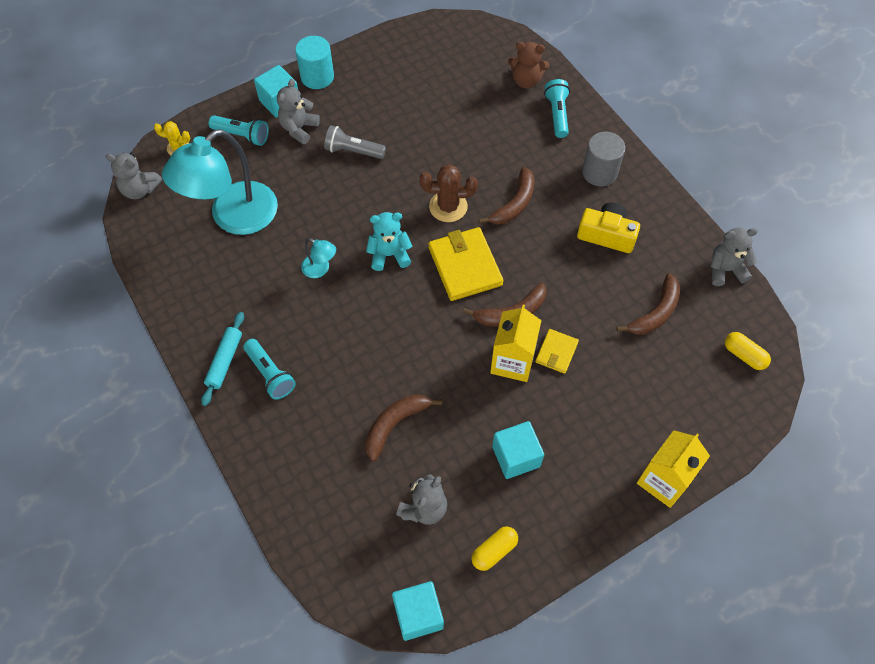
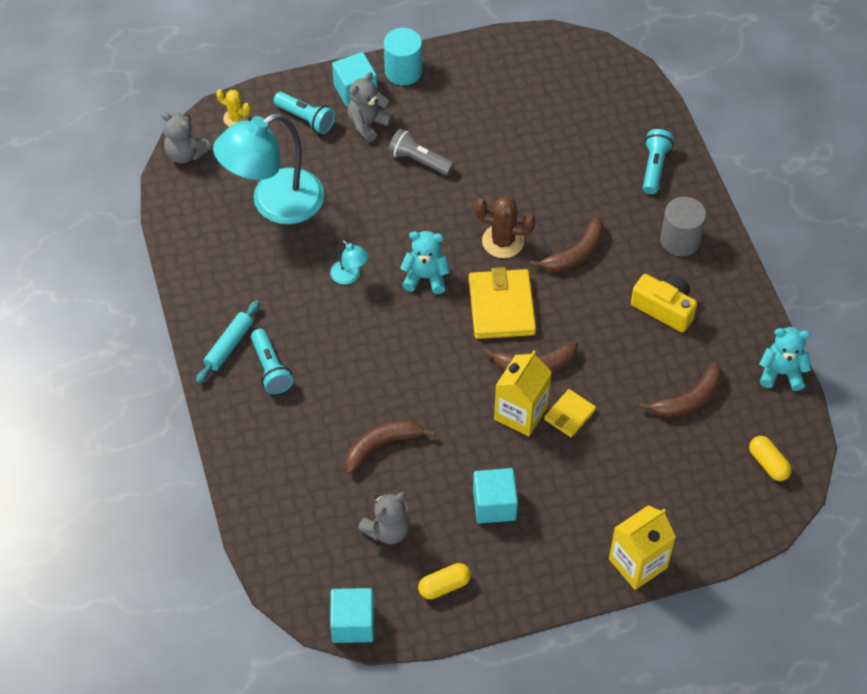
camera: 15 degrees right, 5 degrees down
brown teddy bear [508,42,549,89] -> none
grey teddy bear [710,228,758,286] -> turquoise teddy bear [759,327,811,391]

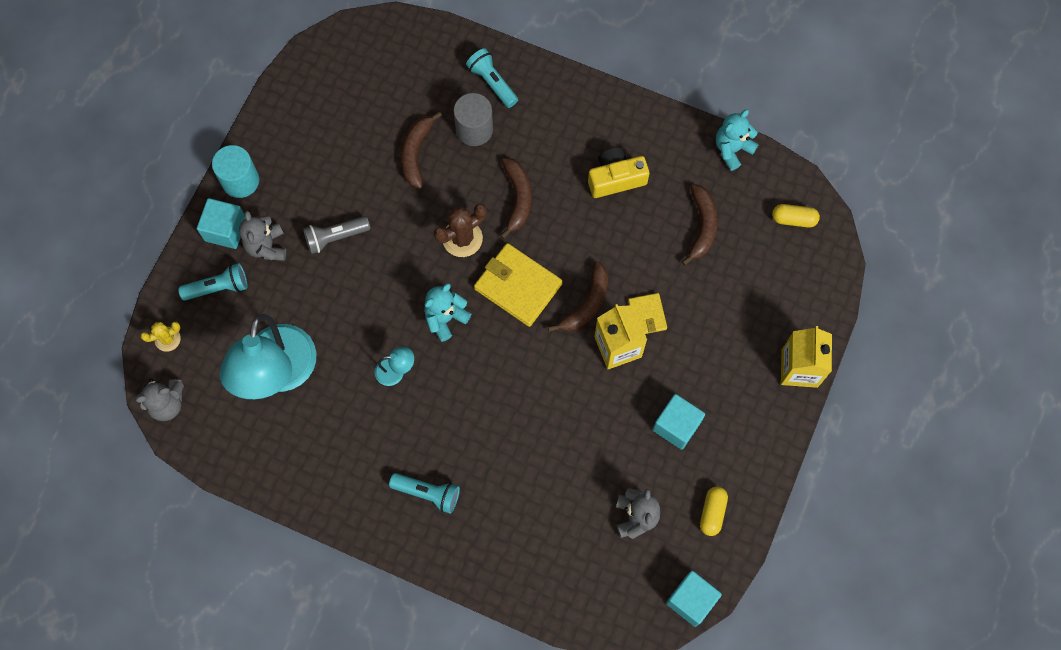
camera: 50 degrees left, 15 degrees up
turquoise rolling pin [196,300,260,383] -> none
brown banana [345,420,436,474] -> brown banana moved to [401,111,442,189]
grey cylinder [660,197,706,256] -> grey cylinder moved to [453,93,493,146]

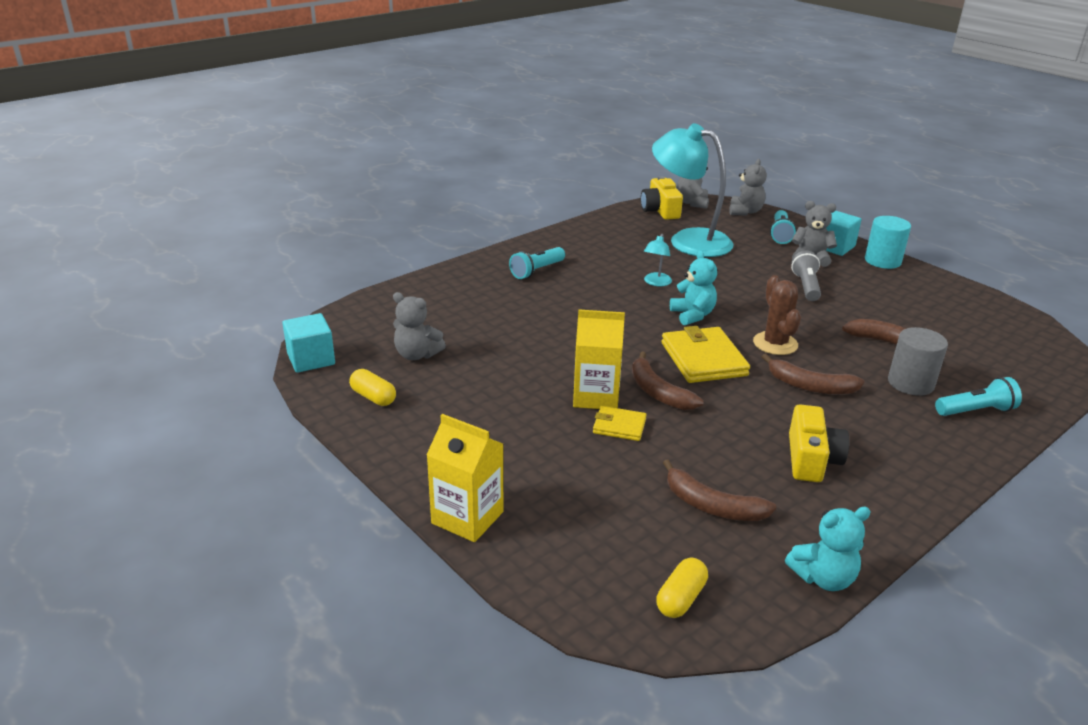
camera: 115 degrees right, 40 degrees down
yellow cactus [140,322,181,352] -> grey teddy bear [729,159,767,216]
yellow wallet [474,243,563,327] -> yellow wallet turned 75 degrees counterclockwise [661,326,750,383]
turquoise cube [653,394,705,450] -> none
turquoise teddy bear [716,109,759,171] -> turquoise teddy bear turned 90 degrees clockwise [785,507,871,591]
none -> yellow camera [641,176,683,220]

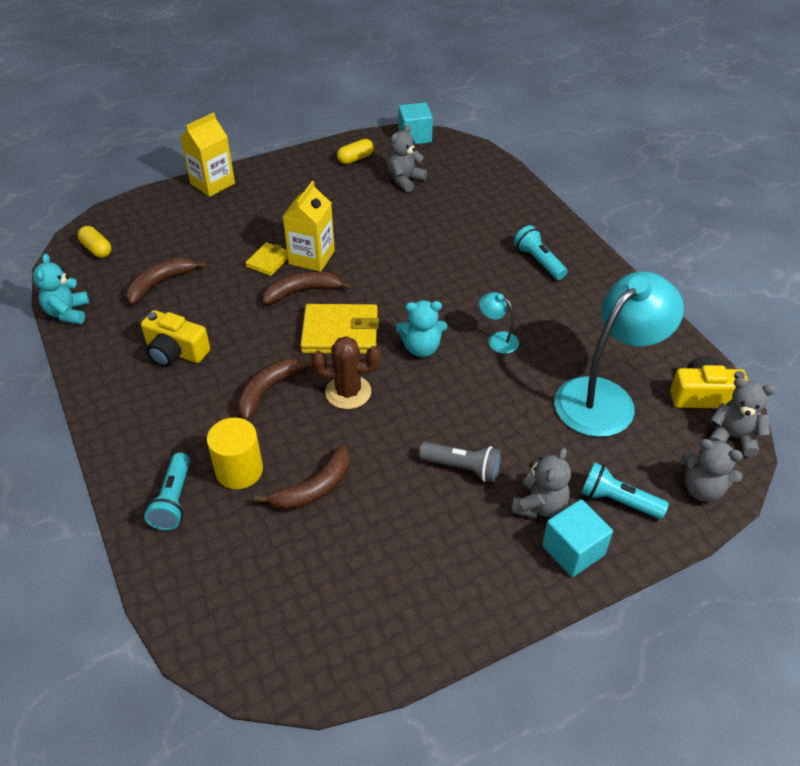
camera: 105 degrees right, 15 degrees up
turquoise cylinder [865,216,911,269] -> none
grey cylinder [888,327,948,396] -> yellow cylinder [207,417,263,489]

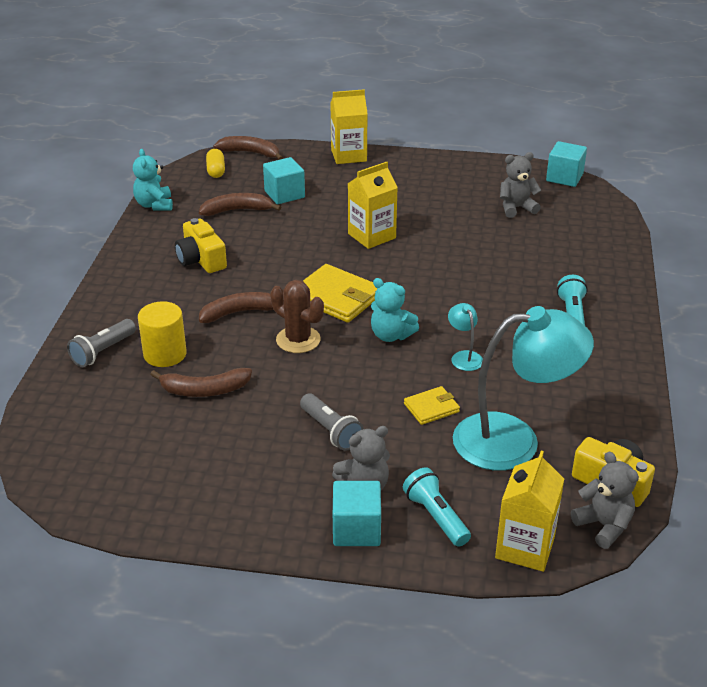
camera: 35 degrees right, 10 degrees down
turquoise teddy bear [33,254,89,324] -> turquoise teddy bear turned 45 degrees counterclockwise [133,149,173,211]
turquoise flashlight [144,453,190,530] -> grey flashlight [67,319,136,367]
yellow wallet [245,242,288,276] -> yellow wallet moved to [404,386,460,425]
brown banana [263,272,352,305] -> brown banana moved to [213,136,283,160]
yellow capsule [337,139,374,164] -> none
grey teddy bear [682,439,743,502] -> yellow carton [495,451,564,572]
none -> turquoise cube [263,157,305,204]

